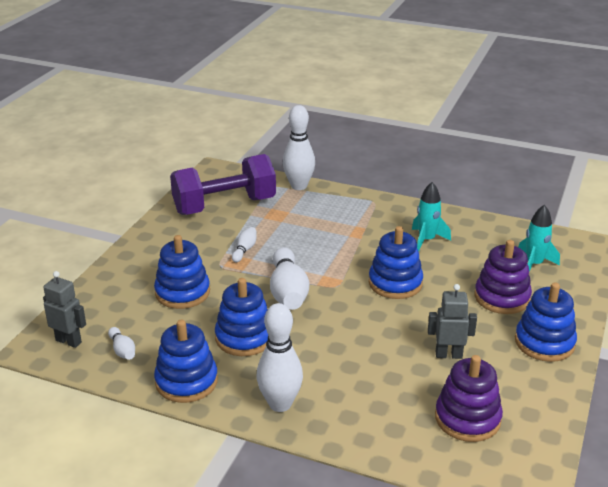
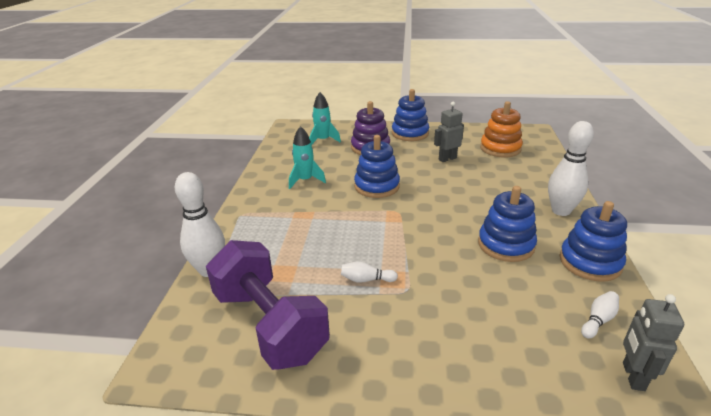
camera: 105 degrees left, 0 degrees up
blue stacking toy [154,235,210,309] -> none
white bowling pin [270,247,309,310] -> none
grey robot [428,284,477,359] -> grey robot turned 75 degrees clockwise [434,102,464,162]
purple stacking toy [435,355,503,442] -> orange stacking toy [480,101,523,157]

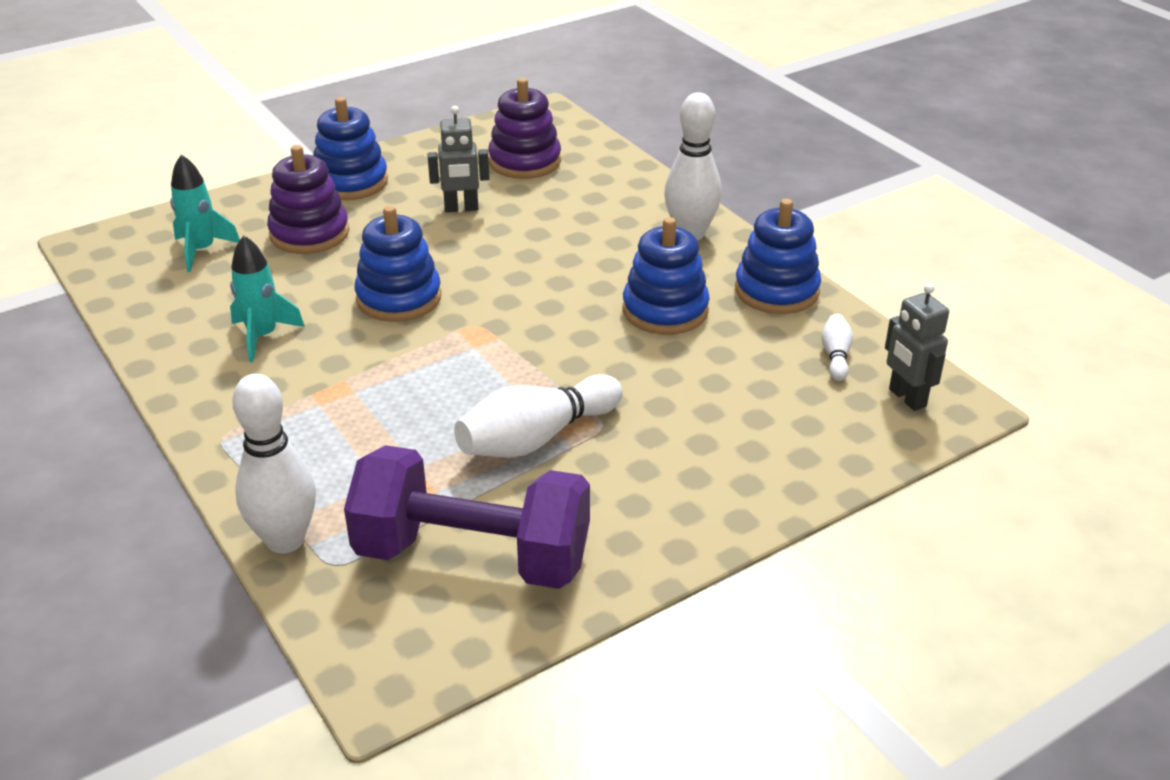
camera: 40 degrees left, 5 degrees up
white bowling pin [341,261,398,283] -> white bowling pin [454,374,623,458], size x2.04
grey robot [434,102,464,162] -> grey robot turned 120 degrees counterclockwise [427,106,490,212]
orange stacking toy [480,101,523,157] -> purple stacking toy [488,78,561,179]

